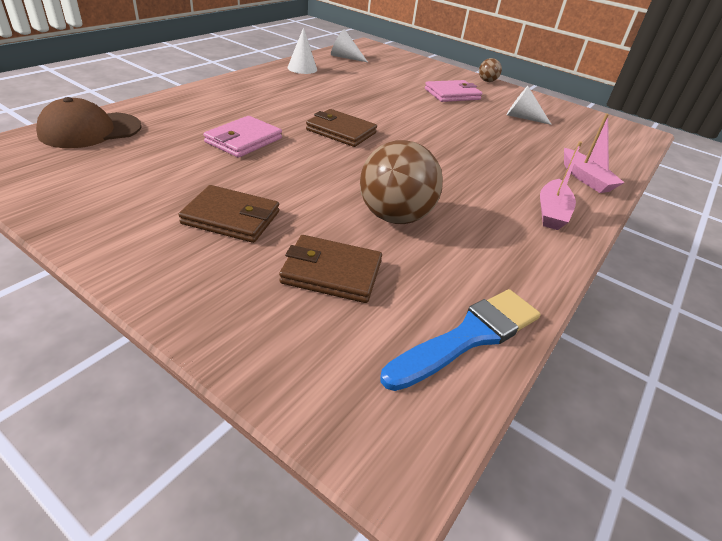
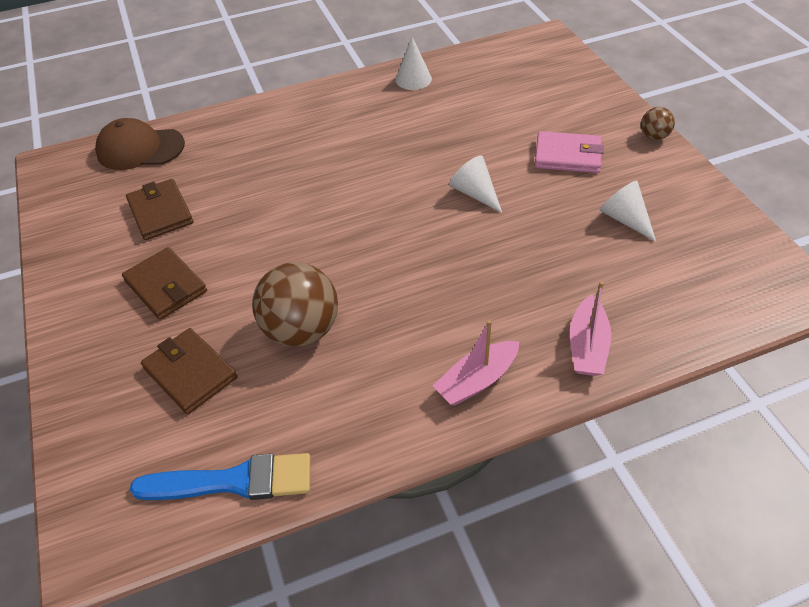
camera: 40 degrees right, 10 degrees up
pink wallet [203,116,282,158] -> none
brown wallet [306,109,377,147] -> brown wallet moved to [126,179,193,240]
white cone [331,29,368,62] -> white cone moved to [449,156,502,213]

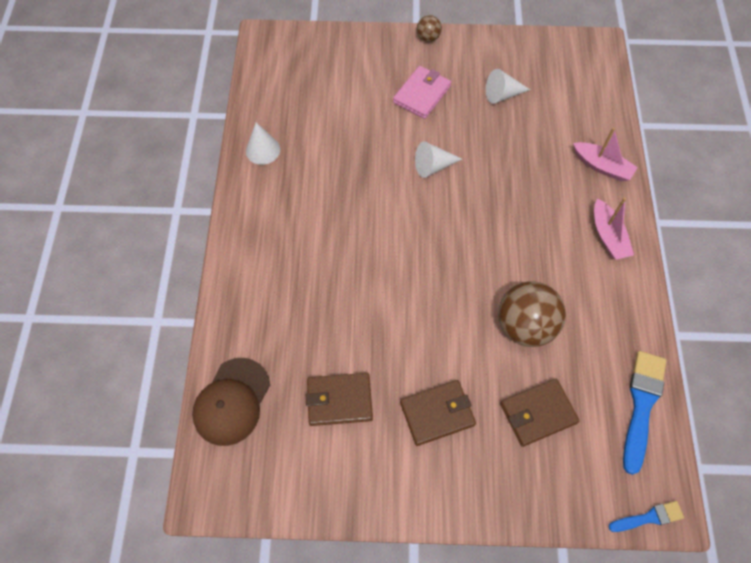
camera: 70 degrees left, 15 degrees up
none -> blue brush [608,501,684,532]

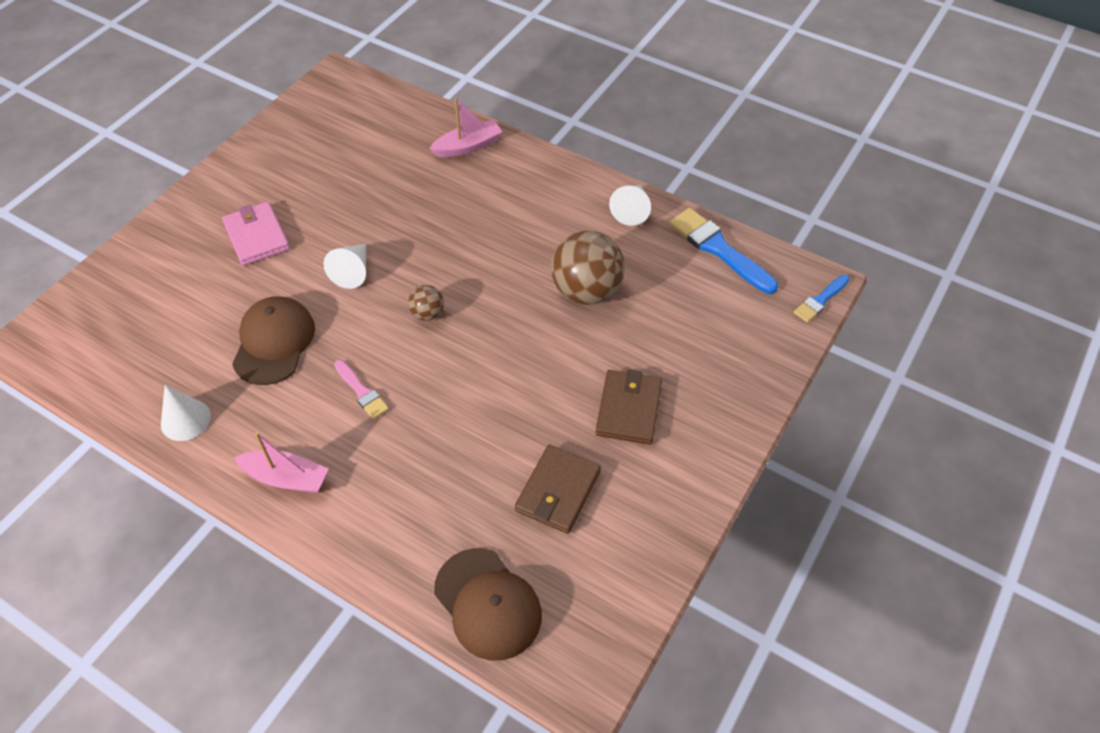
camera: 60 degrees left, 10 degrees down
brown ball [417,15,442,42] -> brown ball moved to [408,285,444,321]
white cone [486,69,530,104] -> white cone moved to [609,185,651,226]
brown wallet [500,379,579,447] -> none
pink boat [594,197,634,260] -> pink boat moved to [234,432,328,493]
blue brush [608,501,684,532] -> blue brush turned 150 degrees counterclockwise [794,275,849,323]
none -> brown cap [232,297,315,385]
none -> pink brush [334,360,389,419]

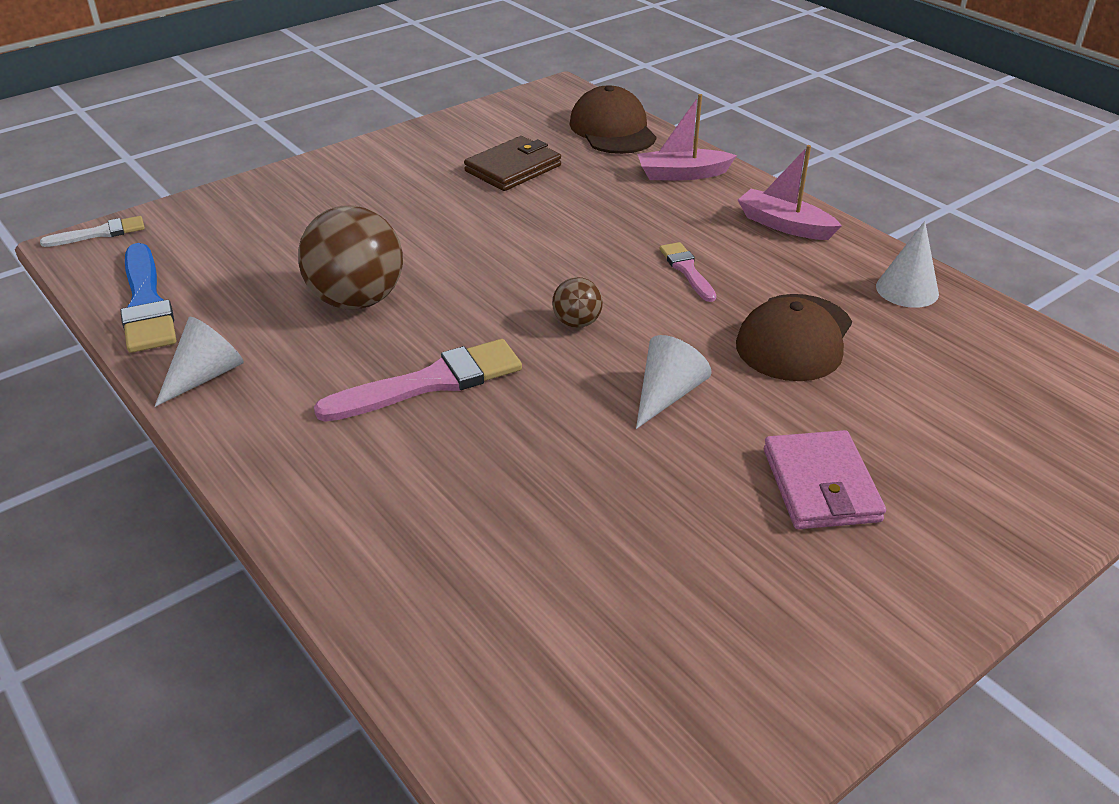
camera: 160 degrees left, 15 degrees down
pink boat [429,97,502,157] -> pink boat moved to [637,94,737,180]
brown wallet [596,369,662,445] -> none
blue brush [794,275,849,323] -> white brush [40,216,145,247]
none -> pink brush [314,339,522,422]

